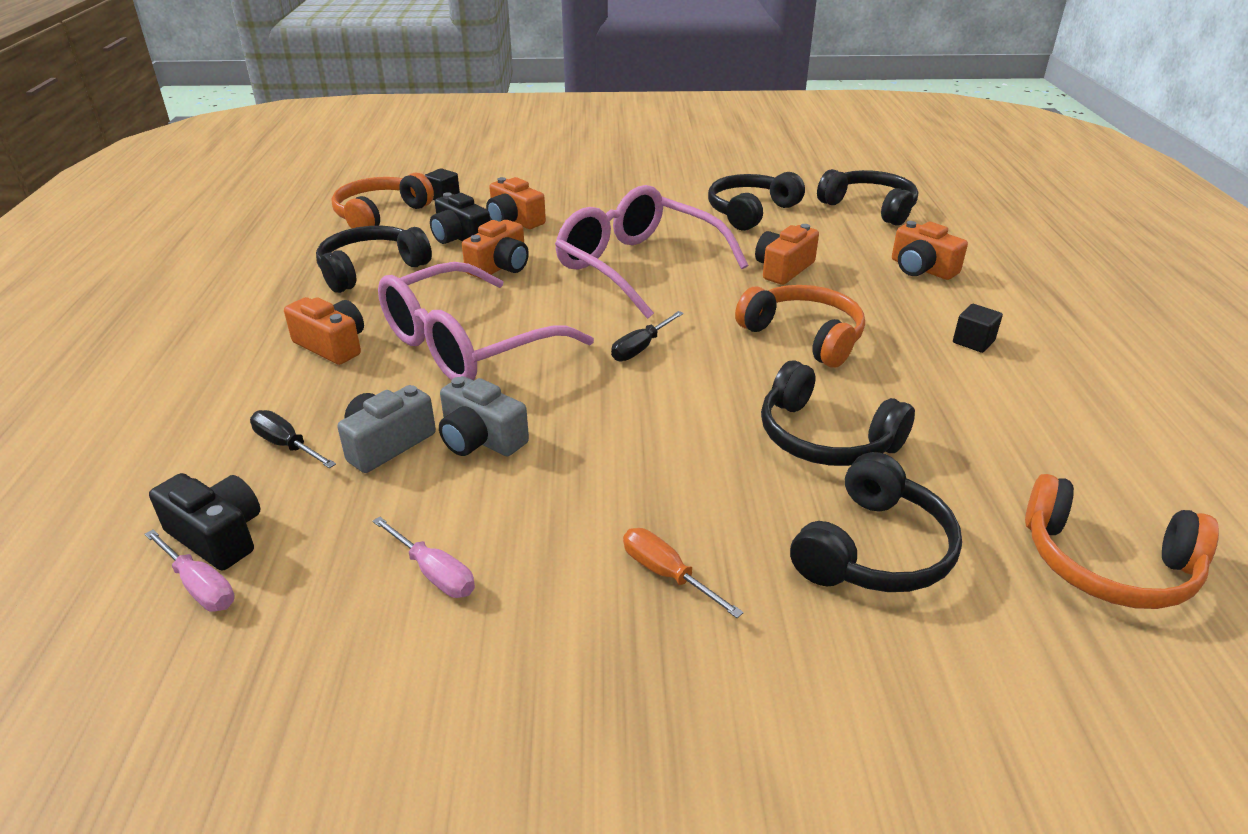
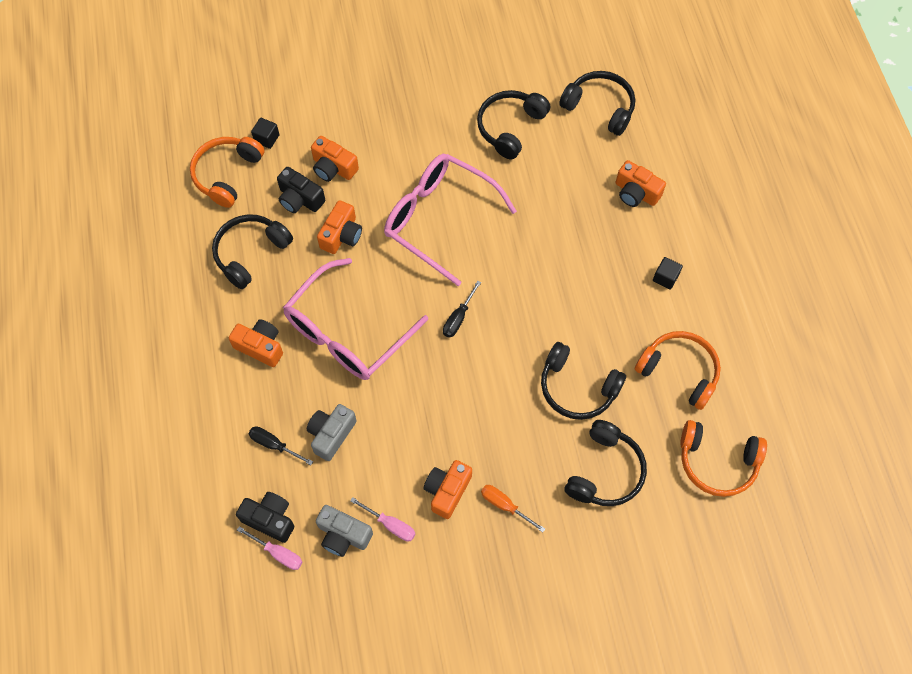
camera: 10 degrees left, 30 degrees up
grey camera [439,376,529,456] -> grey camera moved to [316,505,373,557]
orange headphones [735,285,865,367] -> orange headphones moved to [635,331,721,410]
orange camera [755,224,819,285] -> orange camera moved to [424,460,472,519]

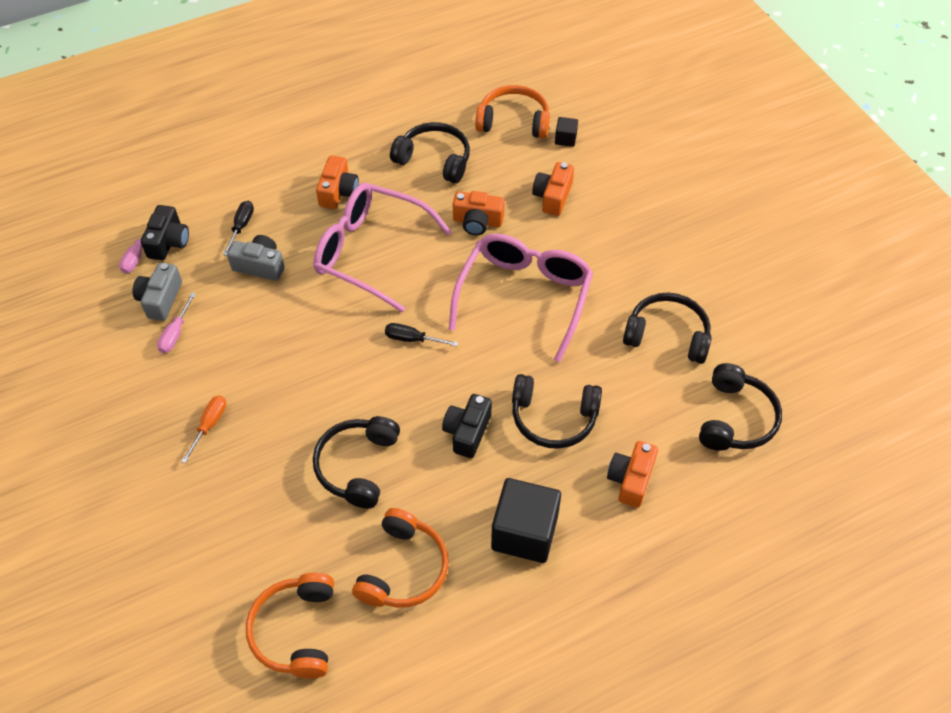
camera: 75 degrees right, 10 degrees down
black camera [277,167,325,213] -> black camera moved to [442,394,492,458]
orange camera [424,460,472,519] -> none
black headphones [565,420,647,506] -> black headphones moved to [512,374,602,449]
black cube [653,257,683,290] -> black cube [491,478,561,563], size x2.21

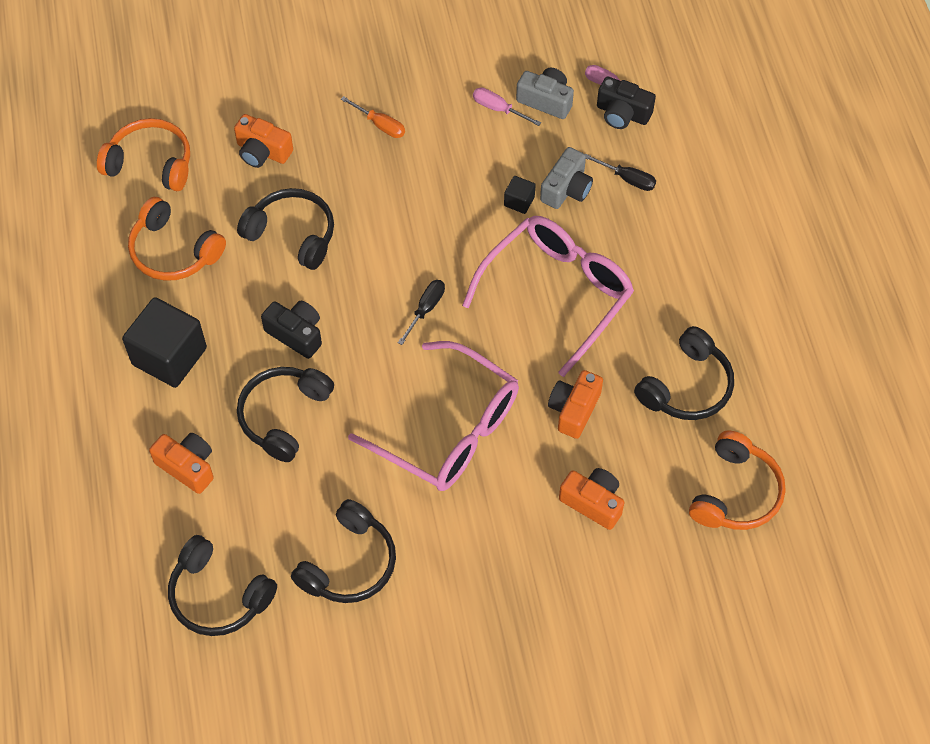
camera: 105 degrees right, 5 degrees up
orange camera [316,156,359,209] -> orange camera moved to [234,114,293,168]
black cube [555,117,578,147] -> black cube moved to [504,176,536,214]

